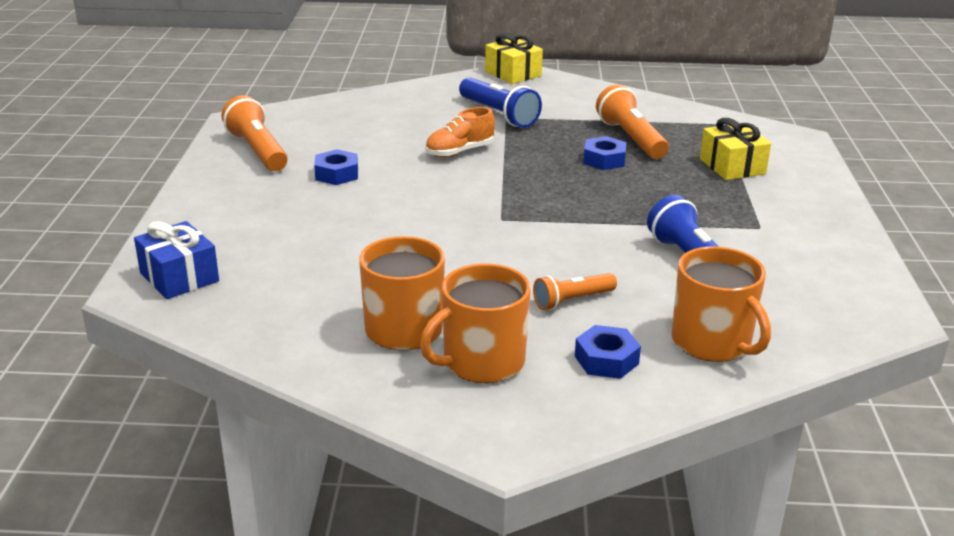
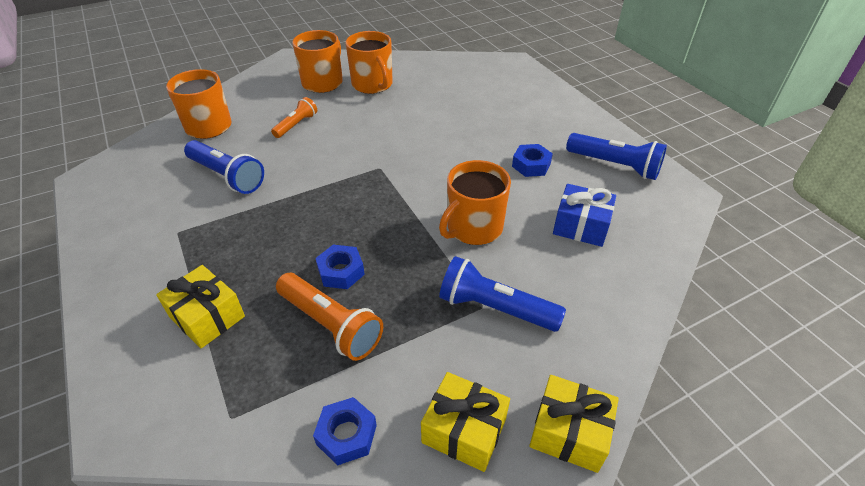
camera: 150 degrees right, 15 degrees up
blue gift [134,221,219,299] -> blue gift moved to [553,184,616,247]
orange flashlight [222,95,288,171] -> blue flashlight [566,133,667,180]
orange shoe [425,107,495,158] -> orange mug [439,160,511,245]
blue nut [575,325,641,379] -> blue nut moved to [313,397,377,465]
none -> yellow gift [421,372,510,472]

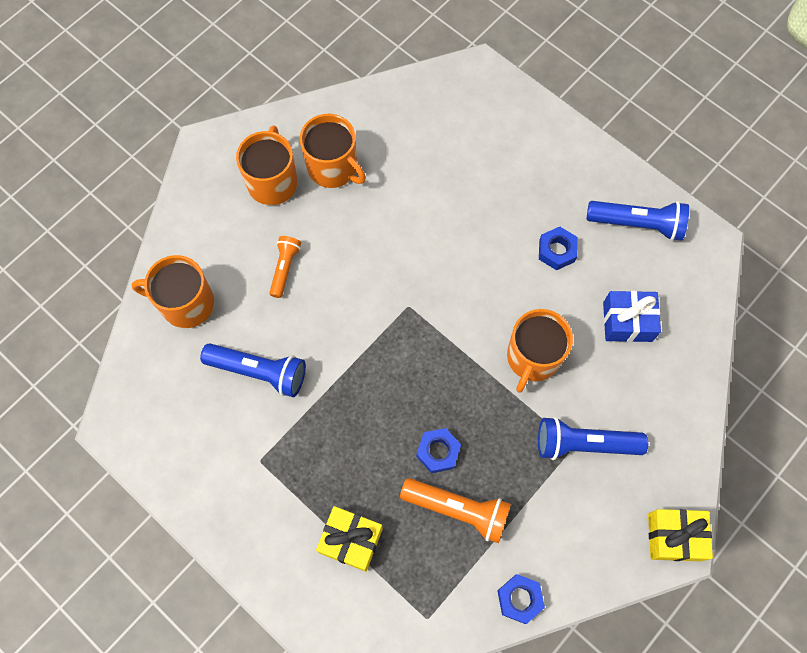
camera: 20 degrees left, 25 degrees up
yellow gift [421,372,510,472] -> none

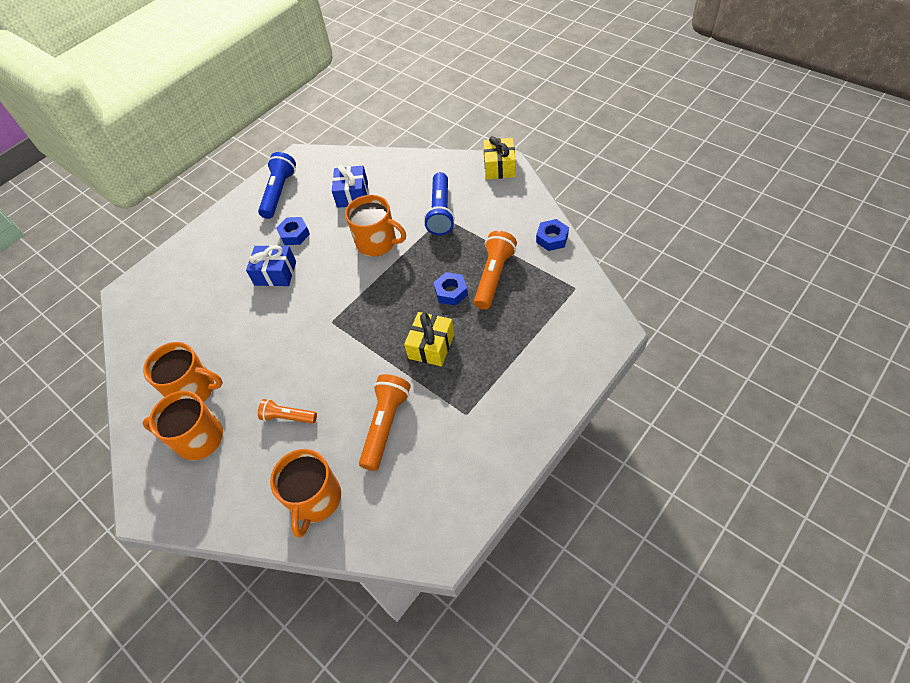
camera: 85 degrees left, 15 degrees down
blue flashlight [200,343,306,397] -> orange flashlight [359,374,411,471]
orange mug [300,114,366,188] -> orange mug turned 60 degrees clockwise [143,342,223,402]
yellow gift [316,506,383,572] -> yellow gift moved to [404,312,454,366]
none -> blue gift [246,245,296,286]

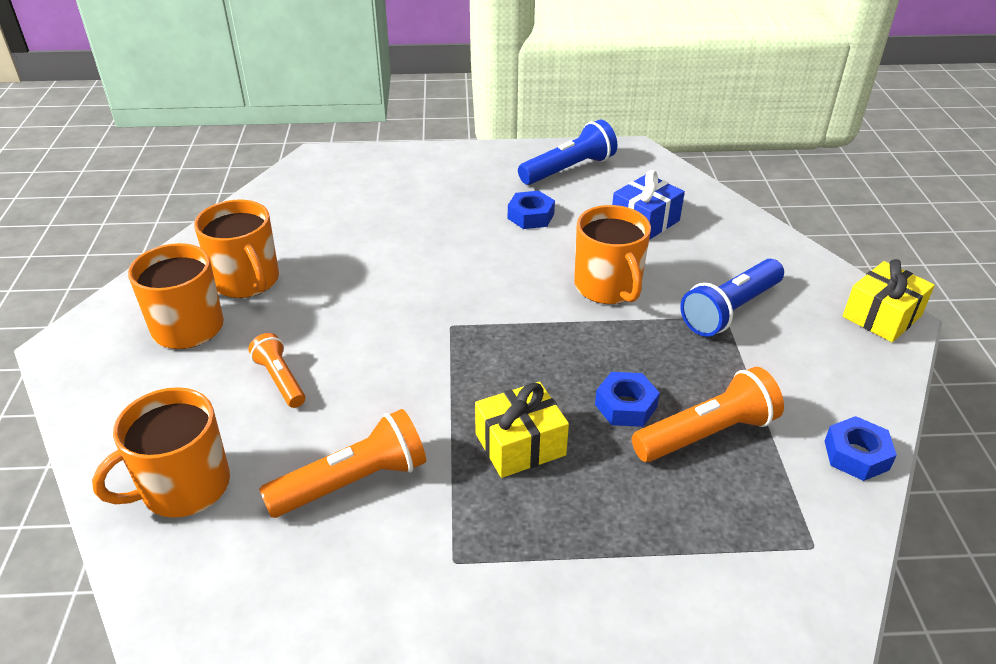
camera: 40 degrees right, 15 degrees down
blue gift [246,245,296,286] -> none

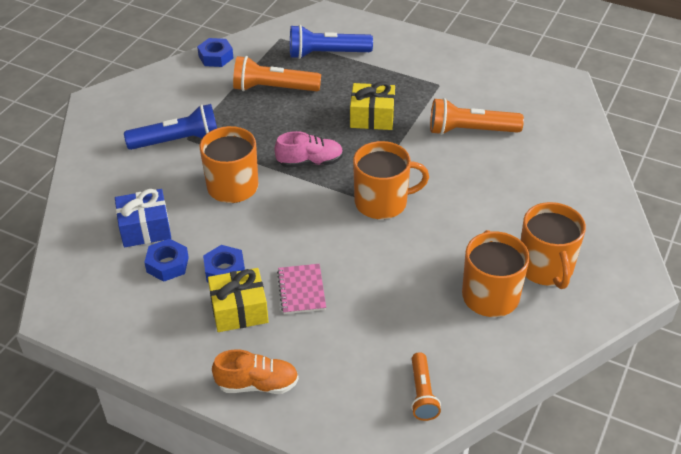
camera: 150 degrees left, 5 degrees up
orange mug [92,387,230,518] -> orange mug moved to [353,141,429,219]
orange flashlight [248,333,305,408] -> orange flashlight moved to [411,352,441,421]
blue flashlight [518,120,618,185] -> blue flashlight moved to [290,25,373,59]
blue nut [595,372,660,427] -> blue nut moved to [144,239,189,282]
yellow gift [843,259,935,342] -> yellow gift moved to [208,268,269,332]
none -> orange shoe [212,349,299,394]
none -> pink shoe [274,131,343,168]
none -> pink notebook [277,264,326,314]

